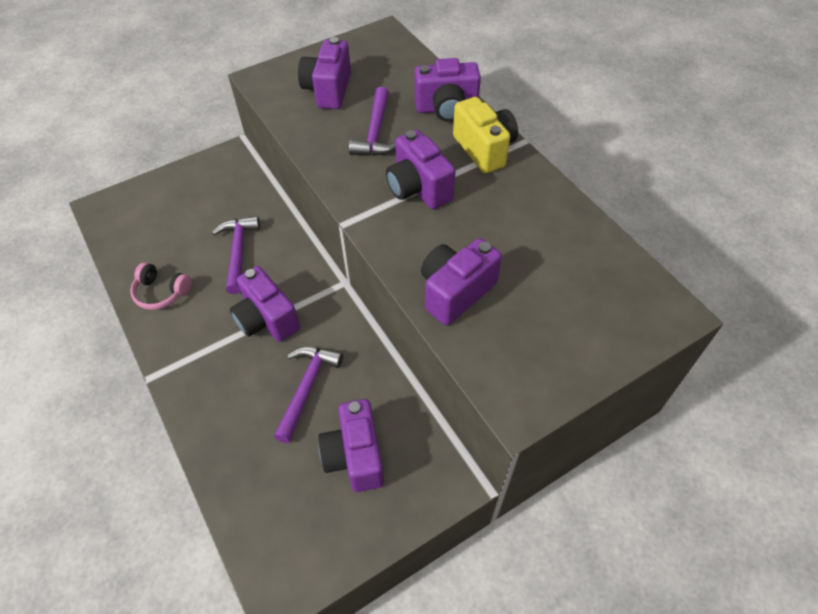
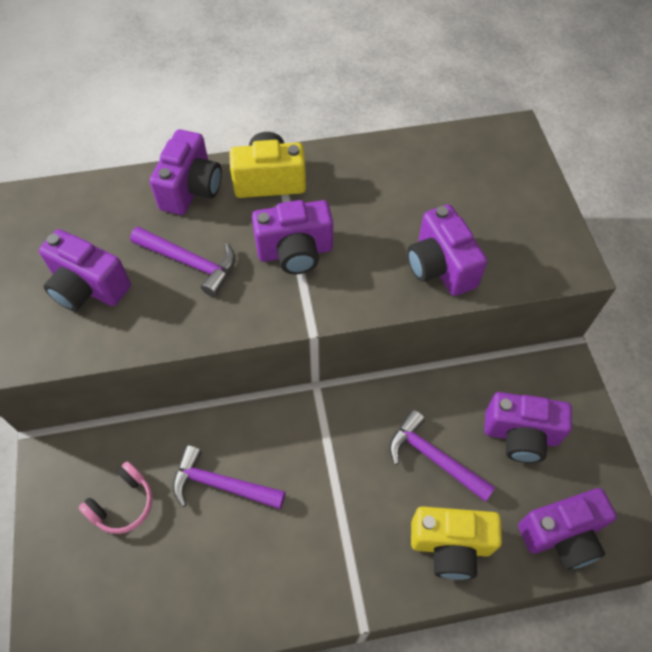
camera: 70 degrees left, 5 degrees up
pink headphones [130,262,192,310] -> pink headphones moved to [79,462,153,534]
purple camera [230,266,300,342] -> purple camera moved to [518,488,617,570]
none -> yellow camera [411,506,502,580]

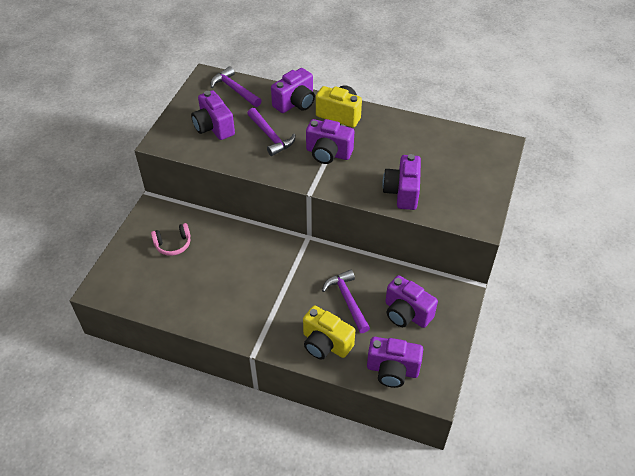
camera: 30 degrees right, 10 degrees down
purple hammer [173,445,286,509] -> purple hammer moved to [211,66,262,107]

